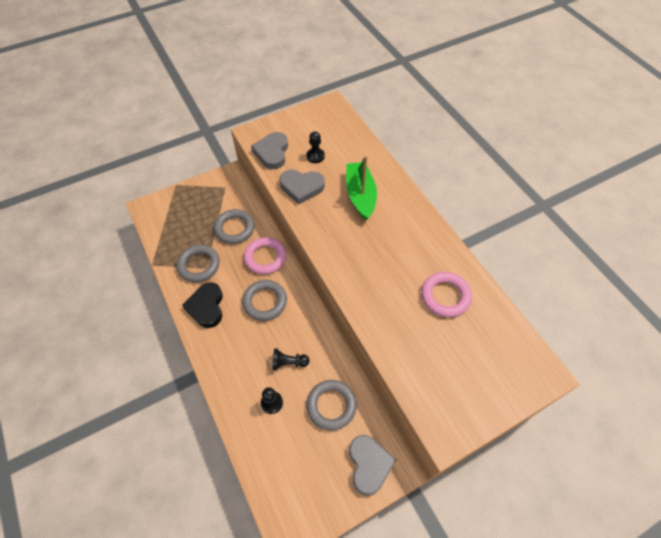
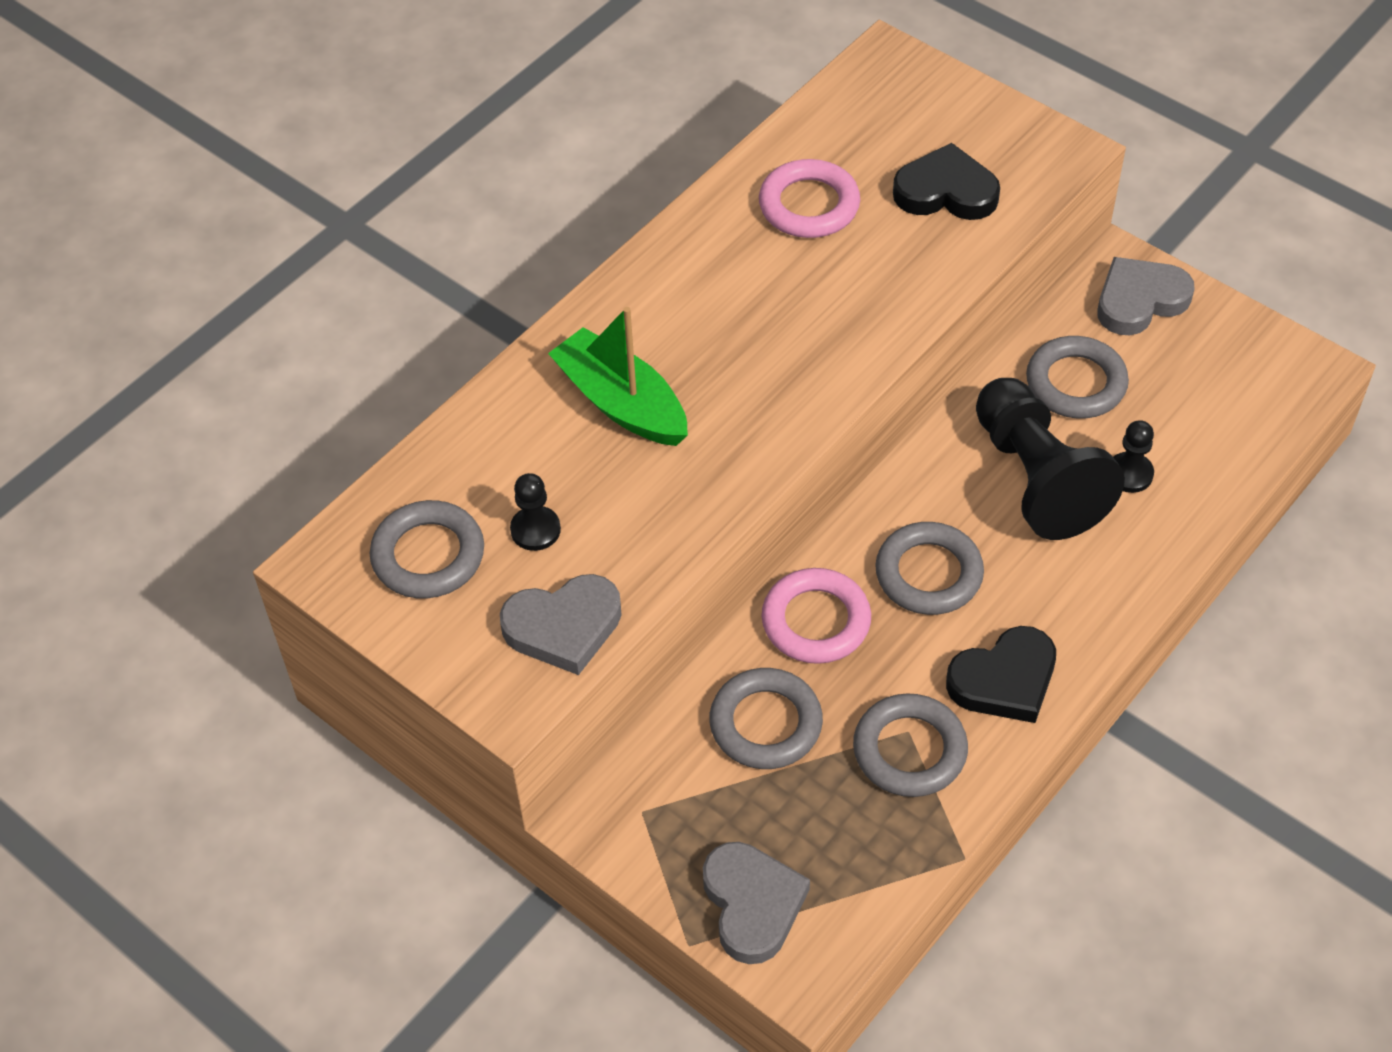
camera: 110 degrees left, 5 degrees down
black pawn [273,348,310,370] -> black pawn [976,378,1125,540], size x2.24
grey heart [280,170,325,204] -> grey heart moved to [703,842,810,964]
green boat [346,155,377,220] -> green boat turned 75 degrees clockwise [548,307,688,446]
none -> grey ring [370,500,484,598]
none -> black heart [893,143,1000,220]

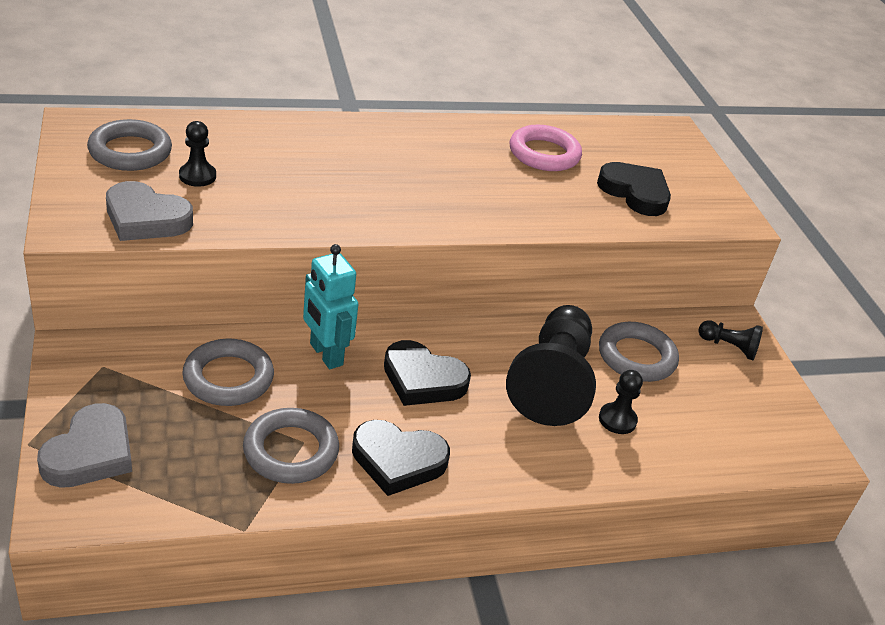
camera: 30 degrees right, 15 degrees down
green boat [548,307,688,446] -> none
pink ring [761,568,871,664] -> turquoise robot [303,244,358,369]
grey ring [875,522,984,615] -> black heart [384,340,471,406]
grey heart [1097,257,1195,335] -> black pawn [698,320,763,360]

